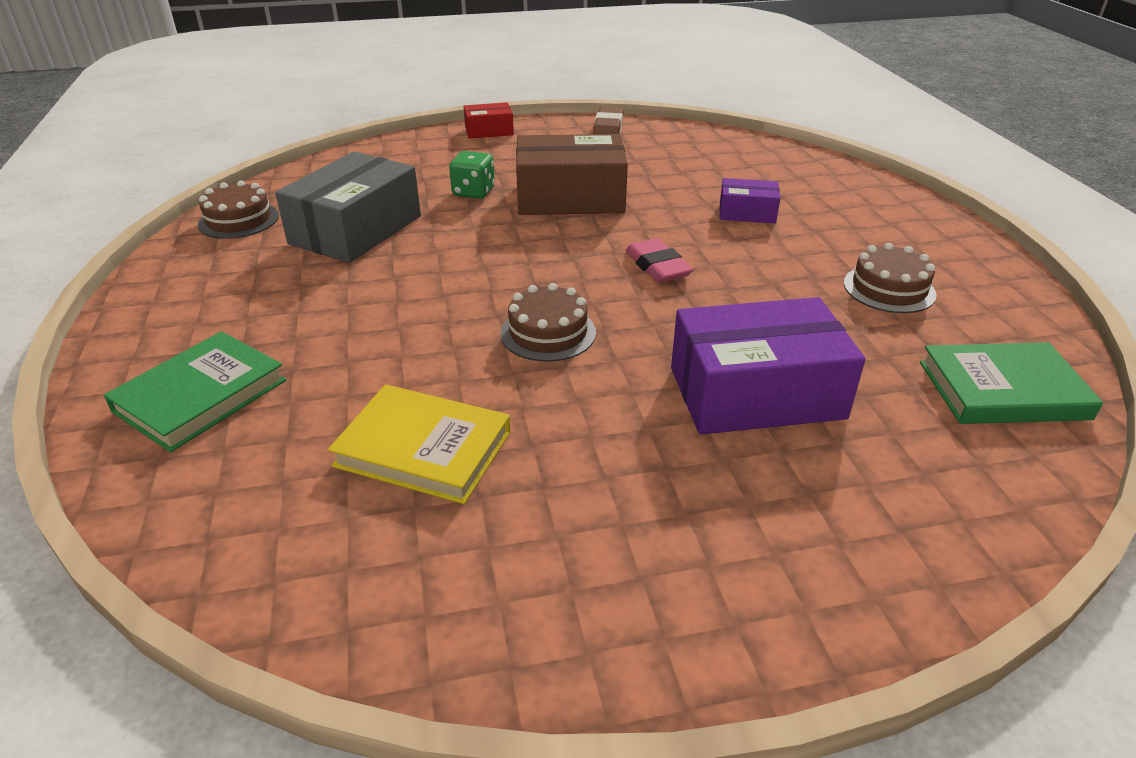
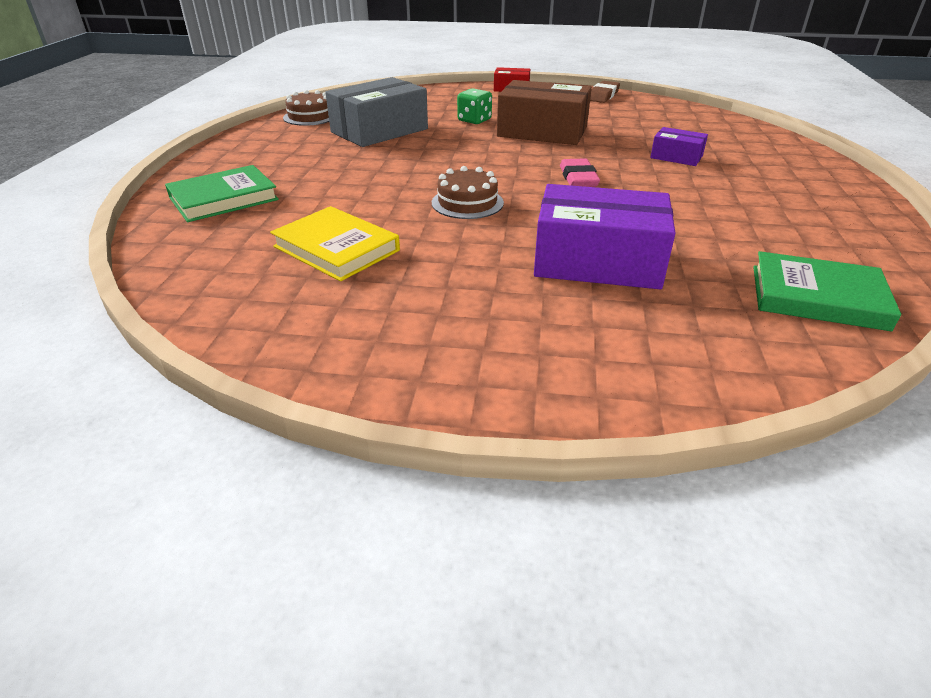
camera: 20 degrees right, 0 degrees up
brown cake [844,243,937,313] -> none

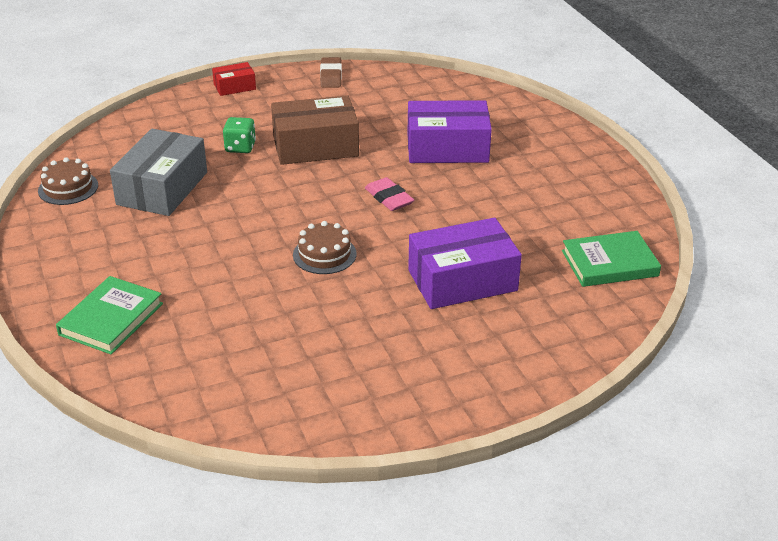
camera: 30 degrees left, 0 degrees up
yellow book [270,206,400,281] -> none
purple box [650,127,708,166] -> purple box [407,100,492,163], size x1.96

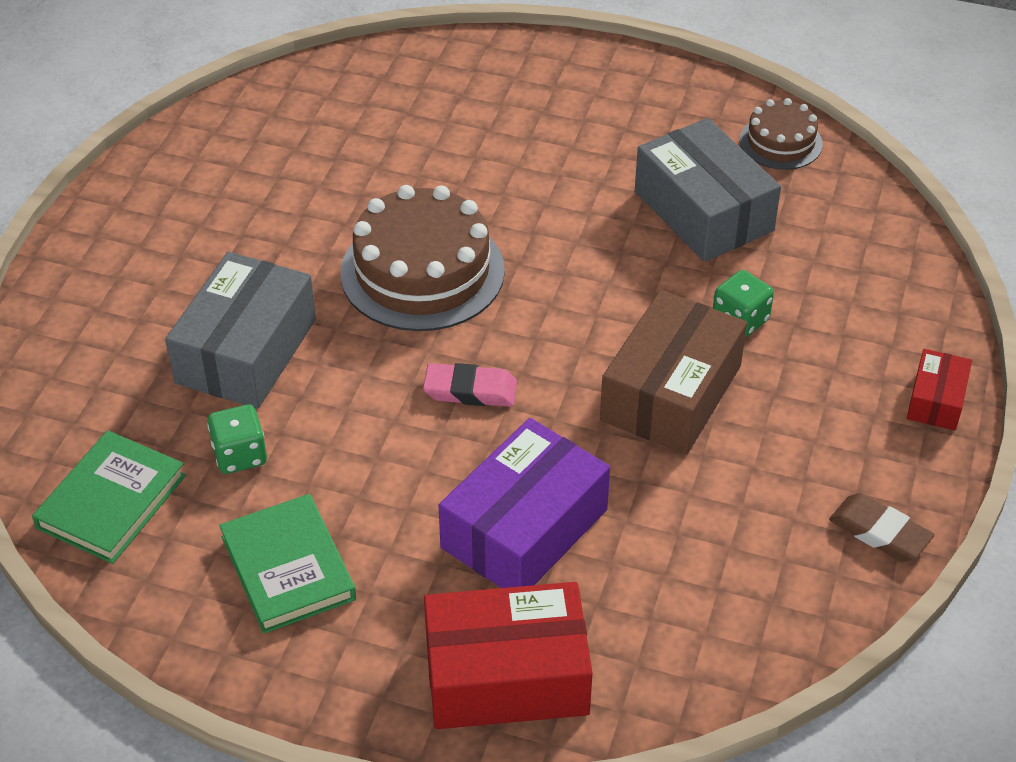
camera: 130 degrees right, 10 degrees up
green book [56,276,163,355] -> green book moved to [219,494,356,634]
brown cake [293,221,357,274] -> brown cake [340,185,505,331], size x1.85
purple box [408,218,522,309] -> grey box [165,252,316,409]
none -> green dice [207,404,267,474]
none -> red box [424,582,593,729]

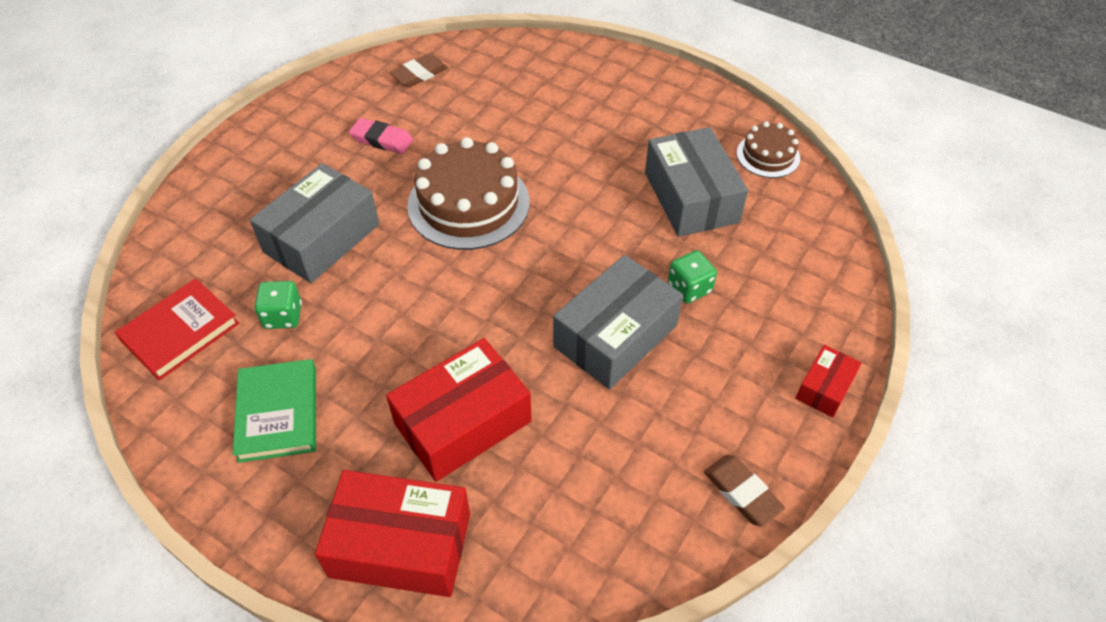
camera: 15 degrees right, 5 degrees up
green book [32,430,186,564] -> red book [115,278,239,380]
pink eraser [423,363,517,407] -> pink eraser moved to [349,118,413,154]
purple box [438,418,610,588] -> red box [386,338,532,482]
brown box [600,290,747,455] -> grey box [553,255,683,389]
none -> brown eraser [390,53,448,87]

